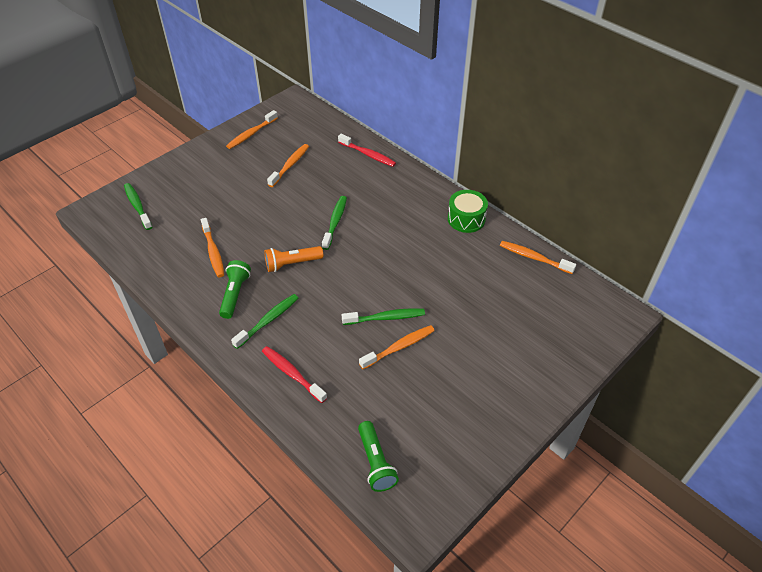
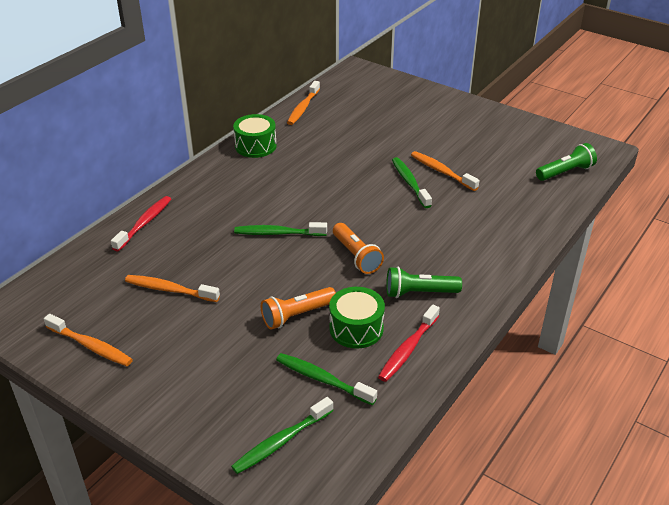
camera: 100 degrees left, 10 degrees down
orange toothbrush [201,218,224,277] -> green drum [329,287,385,348]
green toothbrush [231,294,298,349] -> green toothbrush moved to [276,353,377,405]
red toothbrush [262,346,327,403] -> red toothbrush moved to [378,304,440,382]
none -> orange flashlight [261,287,336,330]

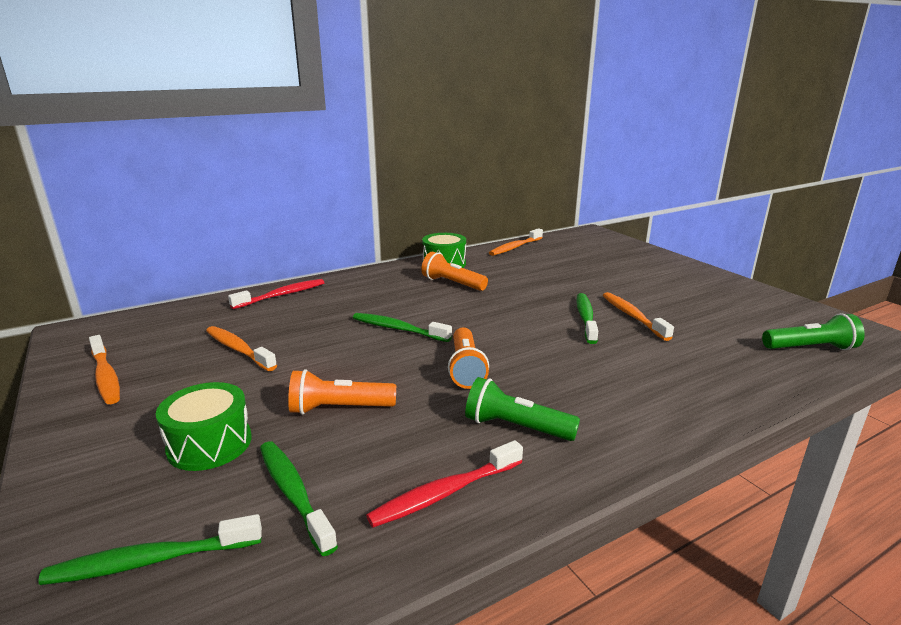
camera: 25 degrees right, 15 degrees down
green drum [329,287,385,348] -> green drum moved to [156,382,252,471]
none -> orange flashlight [421,252,488,291]

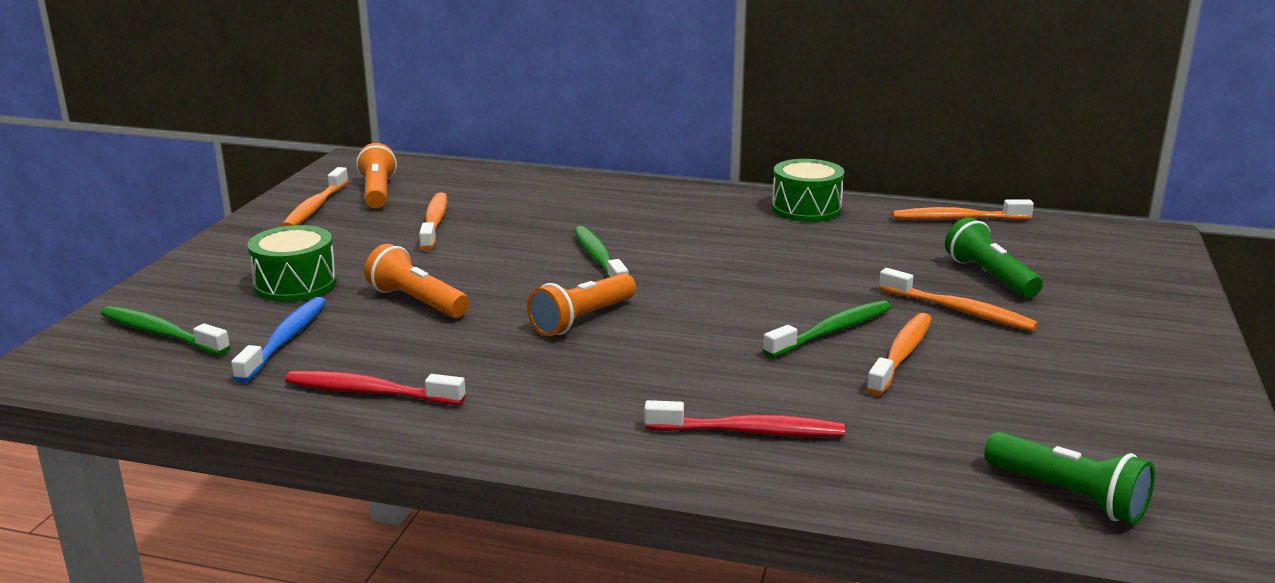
camera: 45 degrees right, 0 degrees up
red toothbrush [228,279,324,309] -> red toothbrush moved to [644,400,845,437]
green toothbrush [260,441,338,556] -> blue toothbrush [231,297,326,383]
orange flashlight [421,252,488,291] -> orange flashlight moved to [356,143,397,208]
green flashlight [465,377,580,441] -> green flashlight moved to [945,217,1043,298]
none -> orange toothbrush [879,268,1038,331]

